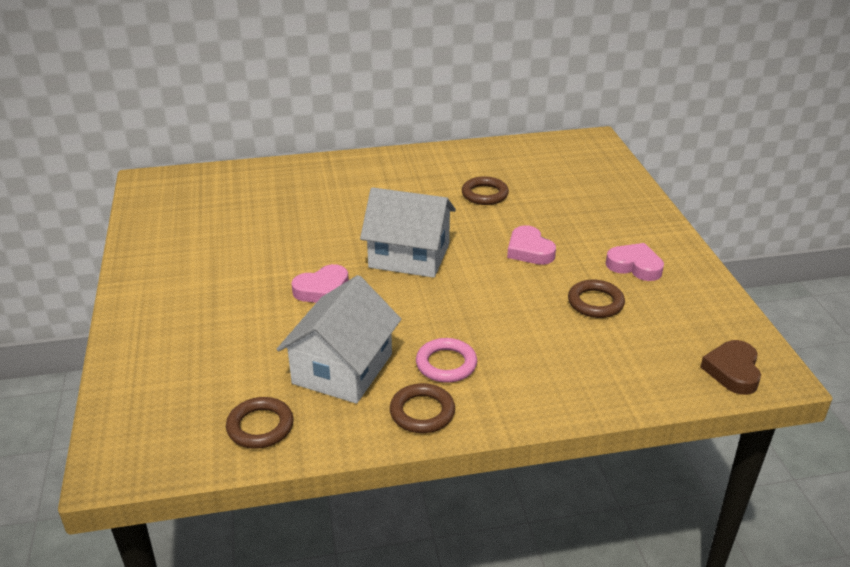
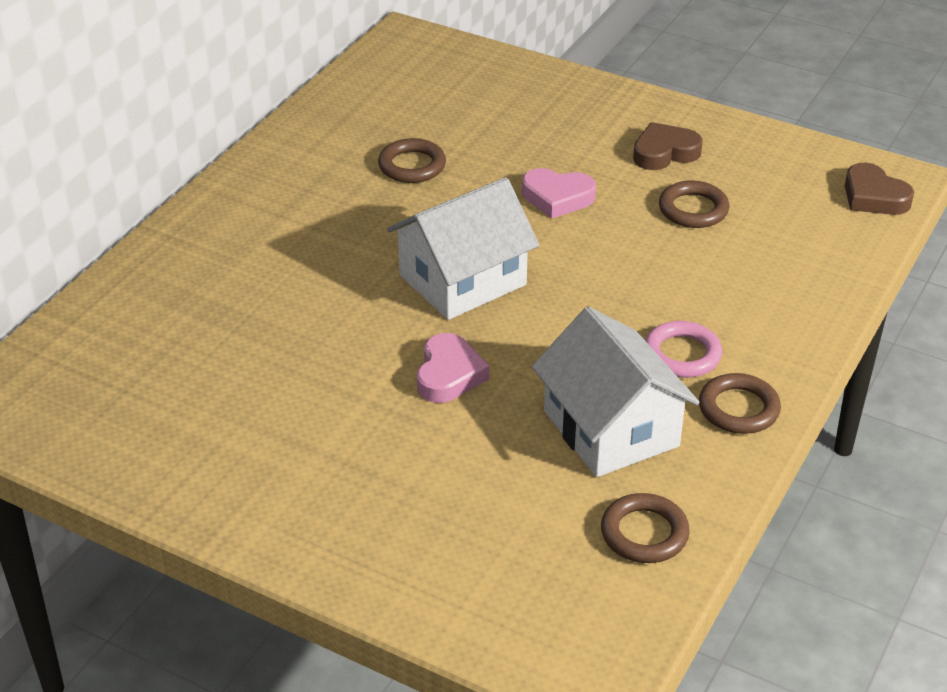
camera: 50 degrees left, 5 degrees up
pink heart [606,243,664,281] -> brown heart [633,122,703,170]

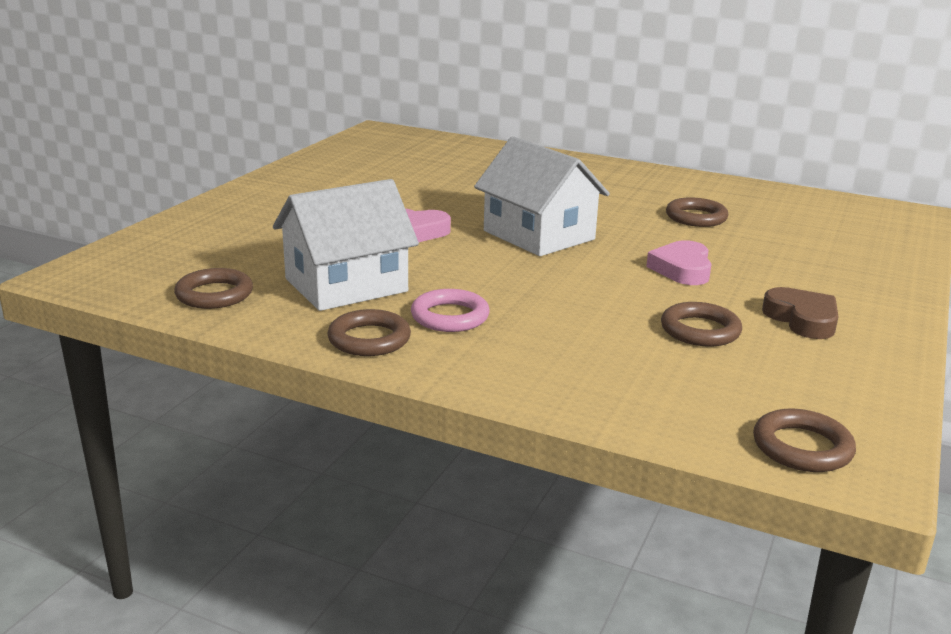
camera: 85 degrees right, 15 degrees down
brown heart [845,162,914,215] -> brown ring [753,409,856,472]

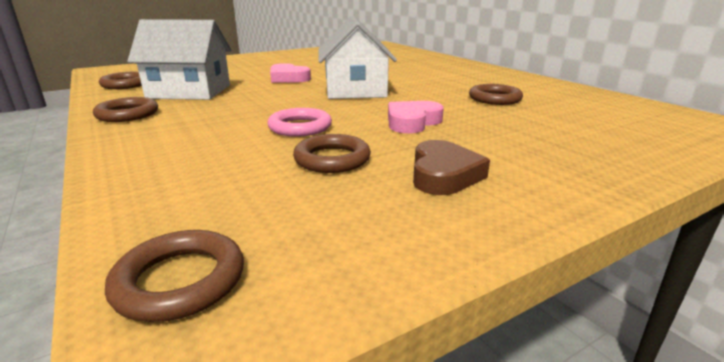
camera: 35 degrees right, 0 degrees up
pink ring [411,289,490,332] -> pink ring moved to [267,108,332,137]

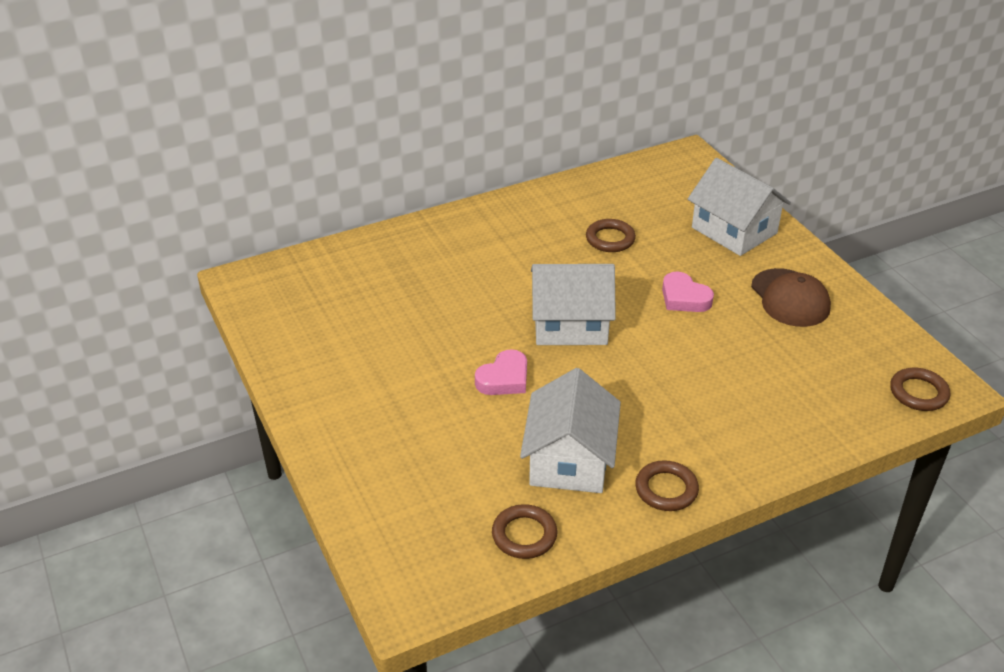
camera: 85 degrees left, 15 degrees up
pink ring [267,108,332,137] -> none
brown ring [293,134,371,173] -> none
brown heart [413,140,490,195] -> brown cap [751,268,831,327]
none -> white house [688,158,791,256]

